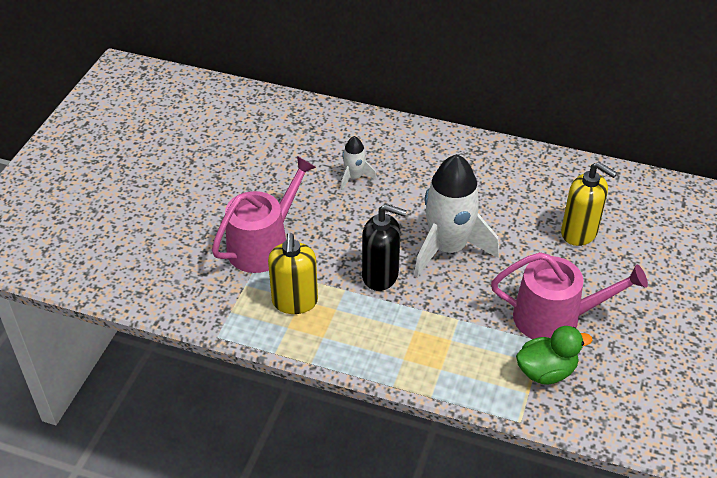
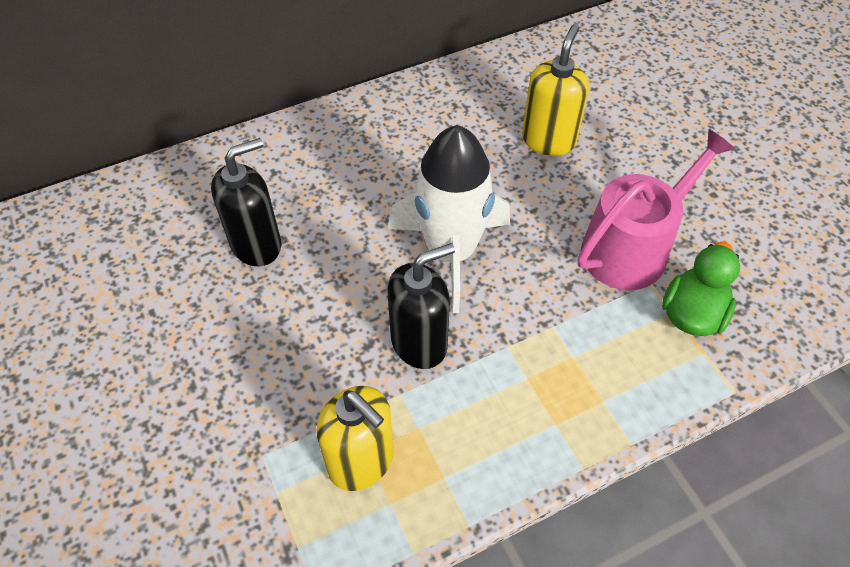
camera: 45 degrees left, 10 degrees up
pink watering can [212,156,316,273] -> none
white rocket [341,136,377,190] -> black soap dispenser [211,138,281,266]
yellow soap dispenser [561,162,617,246] -> yellow soap dispenser turned 60 degrees counterclockwise [522,24,589,156]

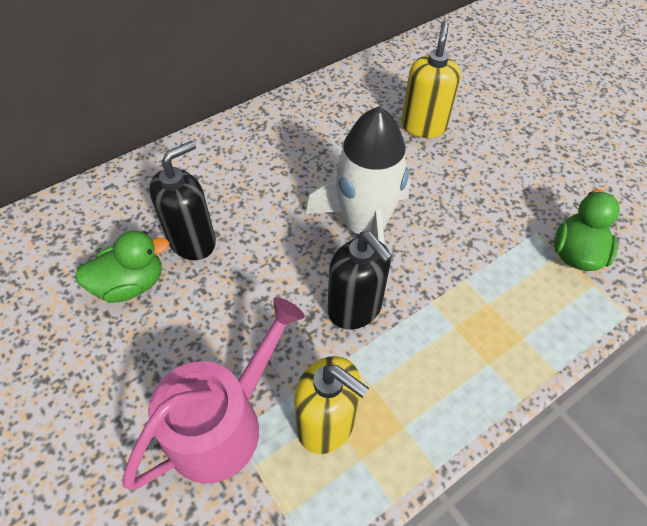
camera: 10 degrees left, 0 degrees up
black soap dispenser [387,243,455,369] -> black soap dispenser turned 90 degrees clockwise [328,231,392,330]
pink watering can [577,129,735,290] -> pink watering can moved to [123,297,305,490]
none -> green duck [75,230,170,303]

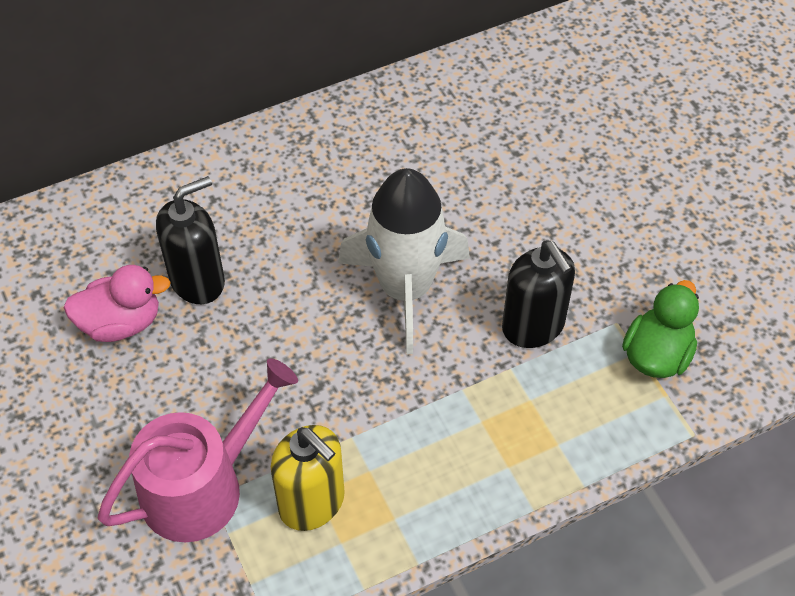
camera: 10 degrees right, 0 degrees up
green duck [75,230,170,303] -> pink duck [63,265,171,342]
black soap dispenser [328,231,392,330] -> black soap dispenser moved to [502,240,575,348]
yellow soap dispenser [401,21,461,138] -> none

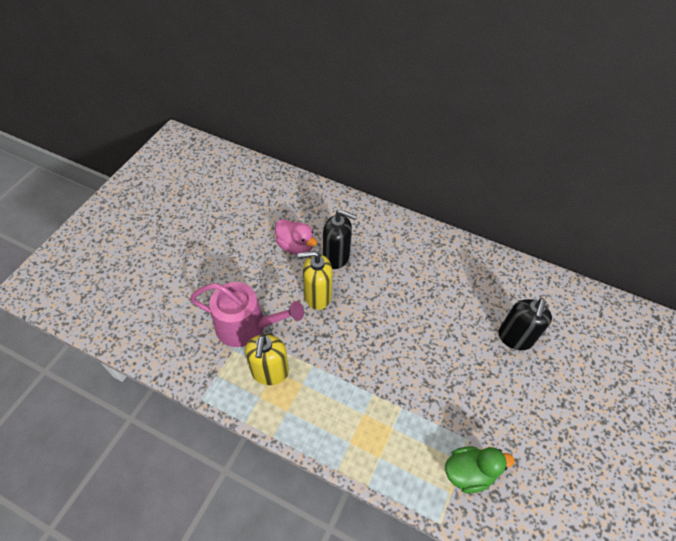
camera: 50 degrees right, 0 degrees up
white rocket [338,168,470,354] -> none
black soap dispenser [502,240,575,348] -> black soap dispenser moved to [498,298,552,350]
none -> yellow soap dispenser [297,251,333,310]

